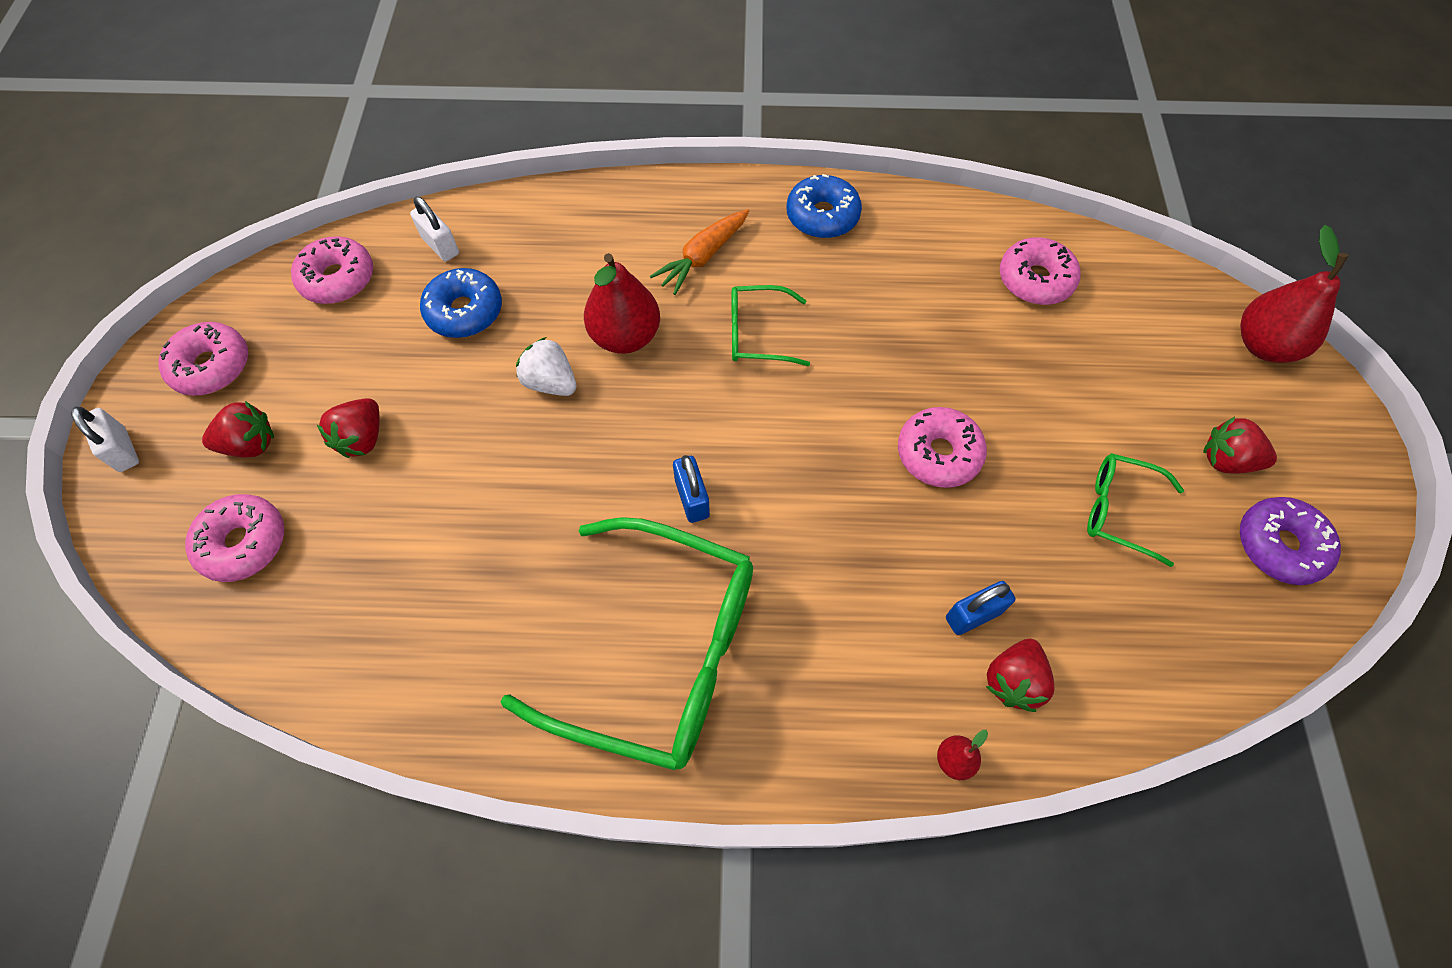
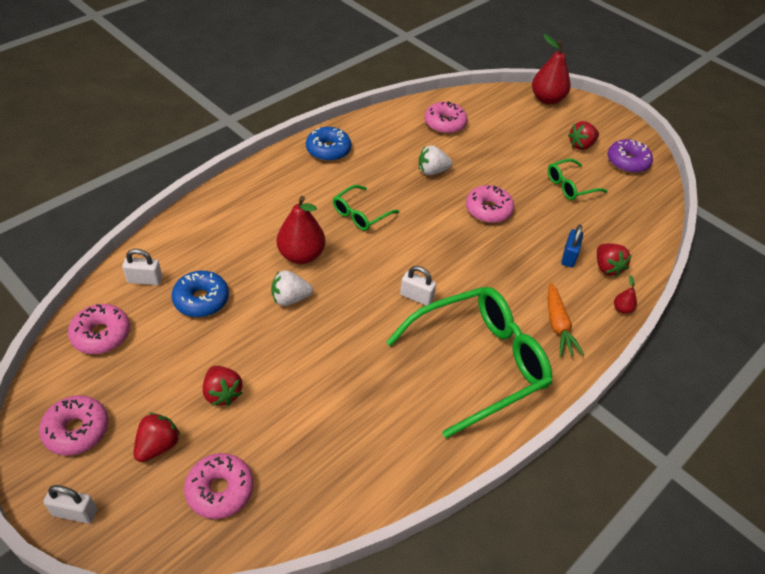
camera: 50 degrees left, 15 degrees down
orange carrot [650,209,749,295] -> orange carrot moved to [548,283,584,357]
blue padlock [673,455,710,523] -> white padlock [400,266,436,306]
none -> white strawberry [419,145,453,175]

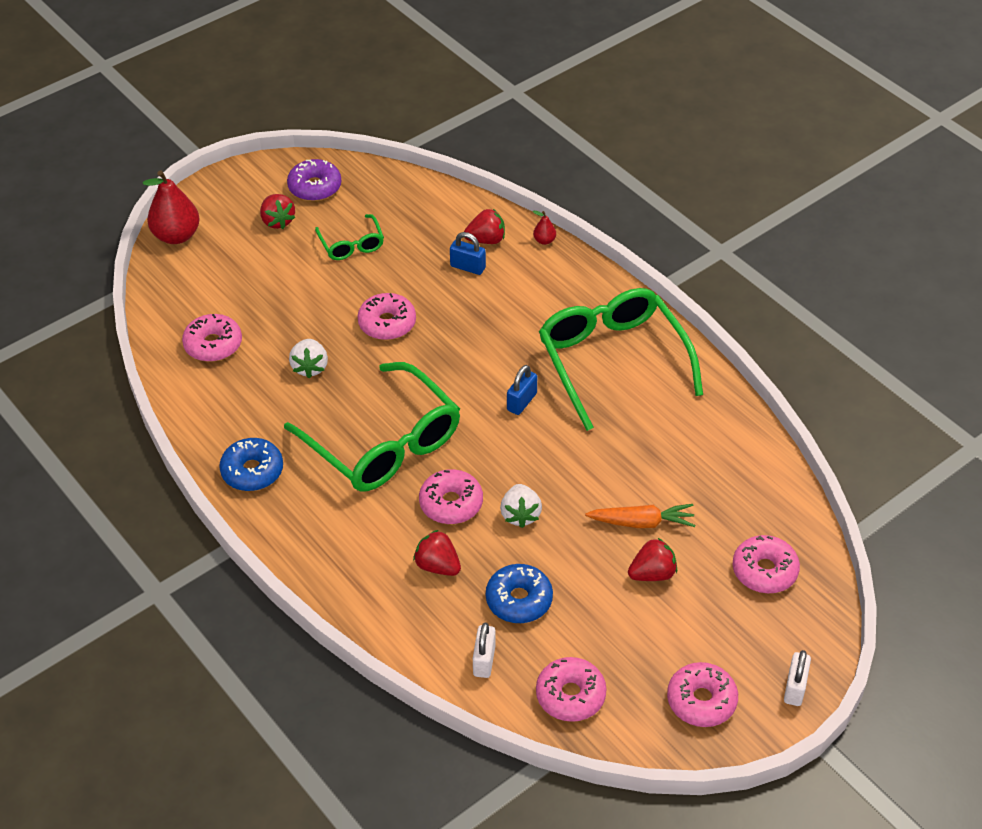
camera: 80 degrees left, 0 degrees up
red strawberry [134,413,181,462] -> red strawberry moved to [413,530,461,576]
red pear [277,196,325,264] -> pink donut [419,469,483,524]
green glasses [333,185,399,231] -> green glasses [284,362,460,492], size x2.10
white padlock [400,266,436,306] -> blue padlock [507,365,537,415]
orange carrot [548,283,584,357] -> orange carrot moved to [585,504,695,528]

